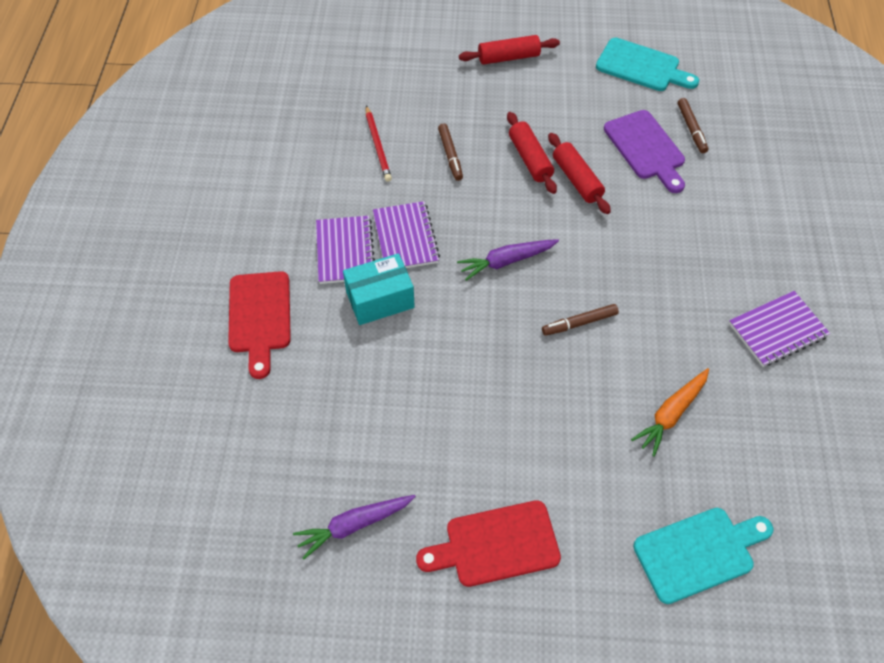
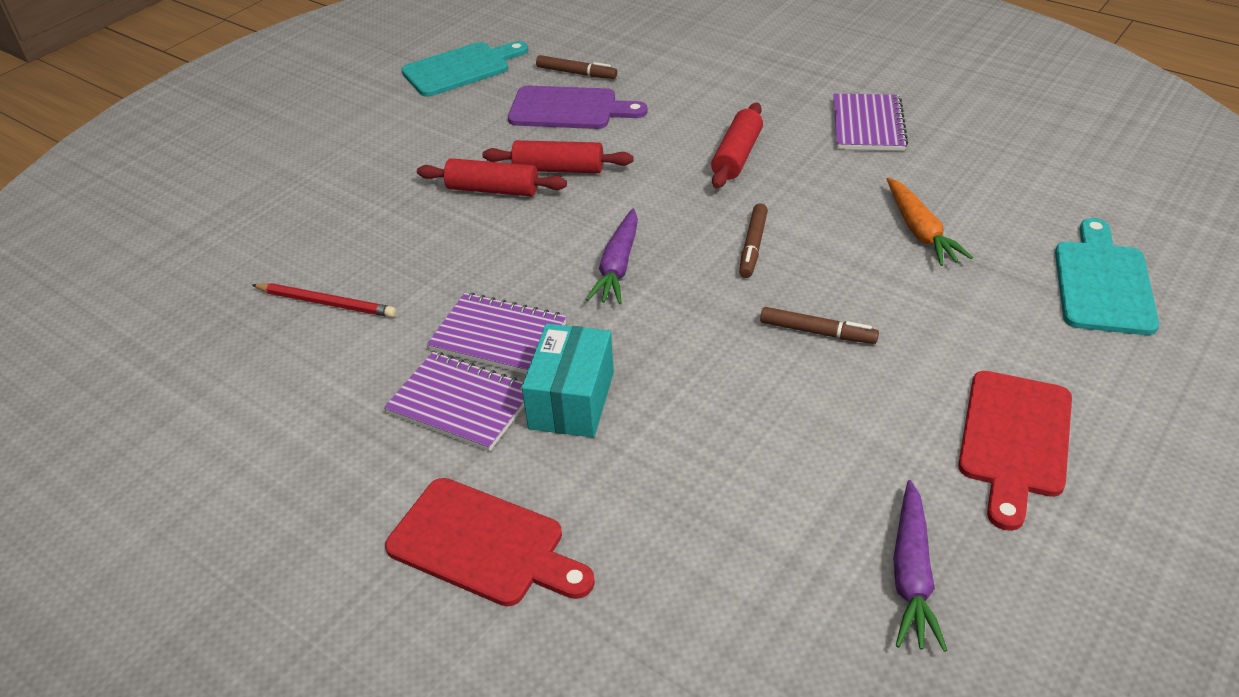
camera: 55 degrees left, 15 degrees down
brown marker [438,123,463,181] -> brown marker moved to [760,307,879,344]
red rolling pin [459,35,560,65] -> red rolling pin moved to [711,103,763,188]

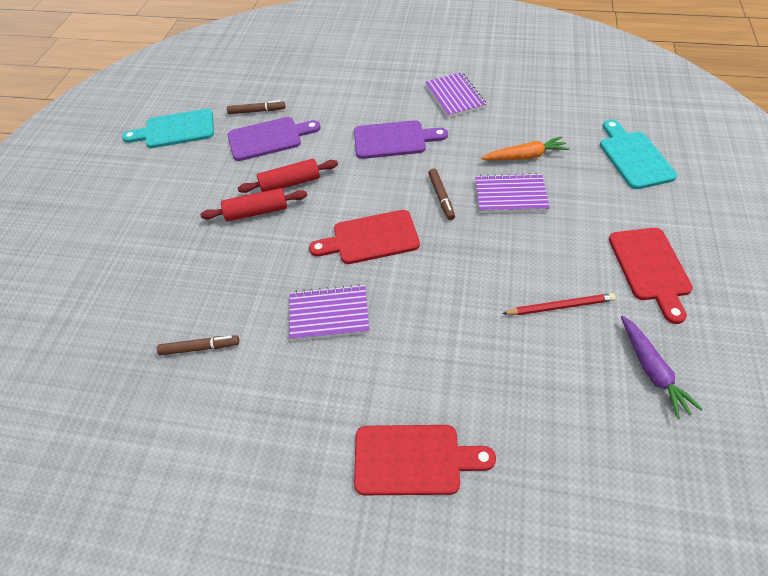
camera: 25 degrees left, 10 degrees up
red pencil [252,283,396,317] -> red pencil moved to [502,293,616,315]
purple notebook [384,352,524,451] -> purple notebook moved to [475,173,550,213]
turquoise cutting board [401,41,528,97] -> turquoise cutting board turned 135 degrees counterclockwise [122,109,214,148]
turquoise box [522,324,614,438] -> none
purple carrot [586,208,638,304] -> red cutting board [309,210,420,264]
red rolling pin [711,103,763,188] -> purple cutting board [354,120,448,159]
brown marker [760,307,879,344] -> brown marker moved to [157,335,239,355]
orange carrot [887,177,973,266] -> orange carrot turned 60 degrees counterclockwise [481,136,570,160]

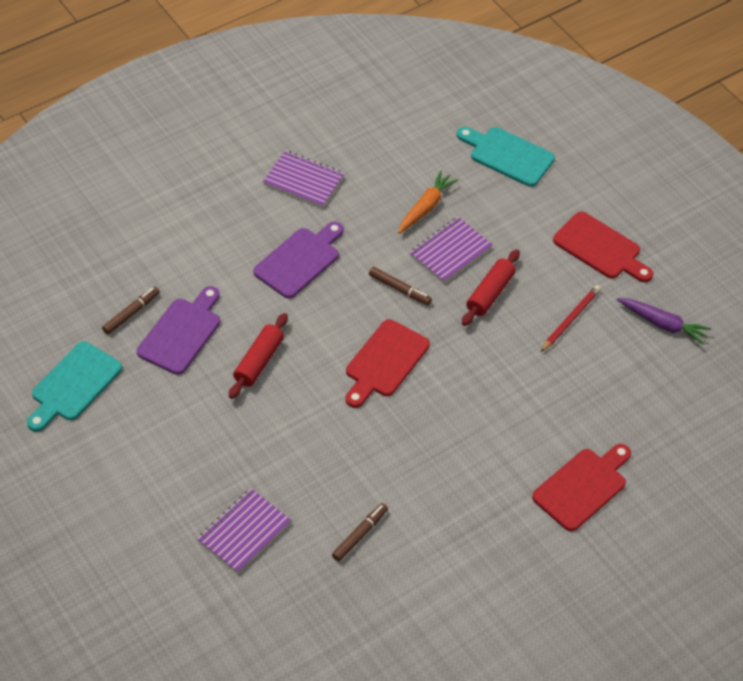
camera: 50 degrees left, 0 degrees up
red rolling pin [200,188,307,221] -> red rolling pin moved to [462,249,520,326]
purple notebook [289,284,369,341] -> purple notebook moved to [197,489,291,573]

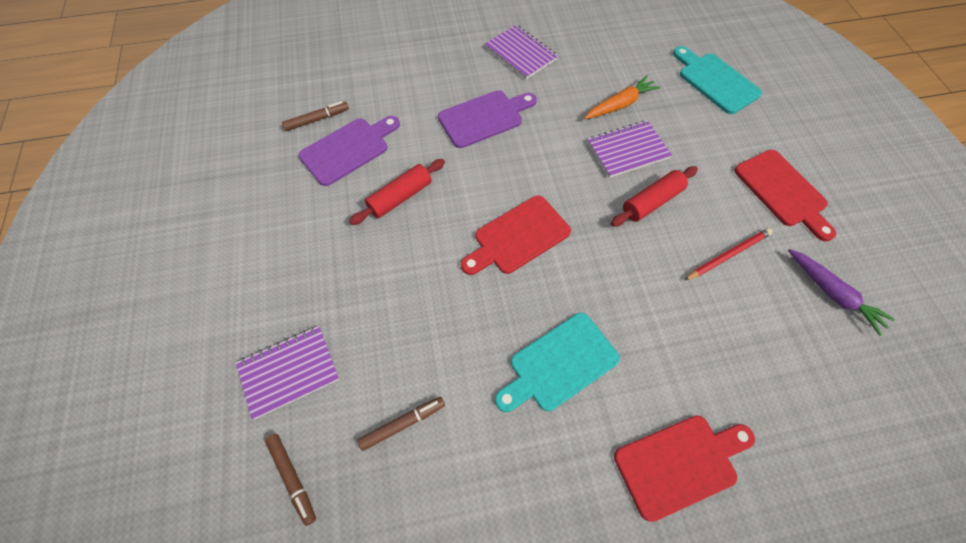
camera: 25 degrees right, 10 degrees up
turquoise cutting board [27,342,122,432] -> turquoise cutting board moved to [495,313,620,412]
brown marker [369,267,432,305] -> brown marker moved to [265,434,316,526]

